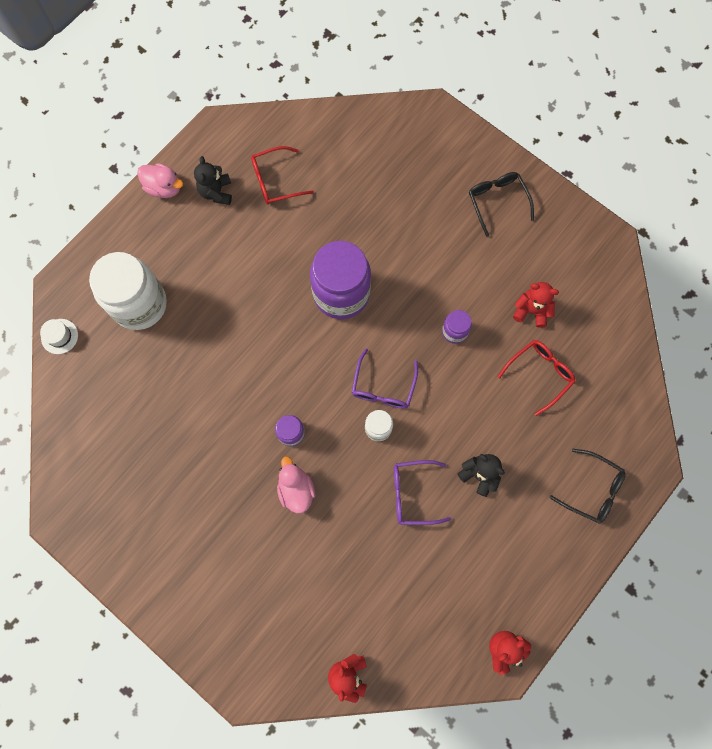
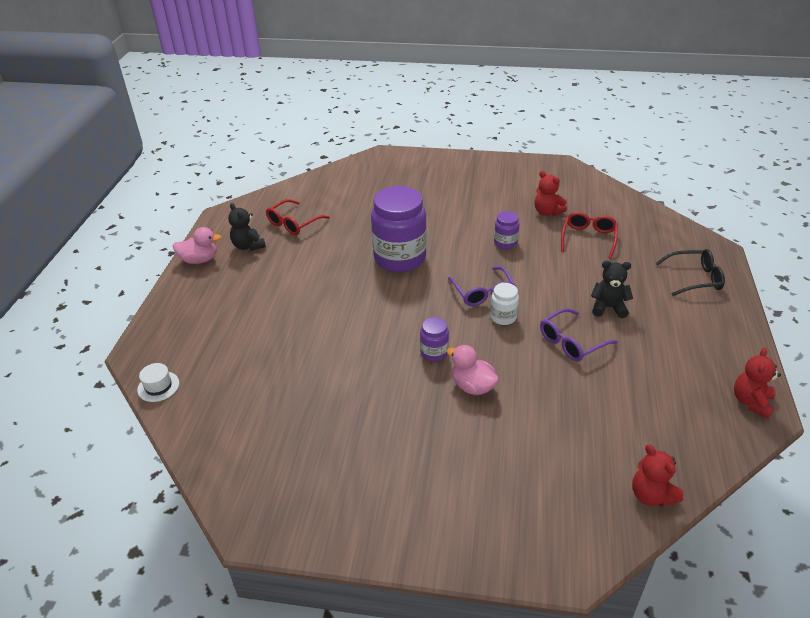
camera: 30 degrees left, 35 degrees down
white jar [89,252,167,330] -> none
black glasses [469,172,534,237] -> none
red teddy bear [513,282,559,328] -> red teddy bear turned 120 degrees counterclockwise [534,171,567,216]

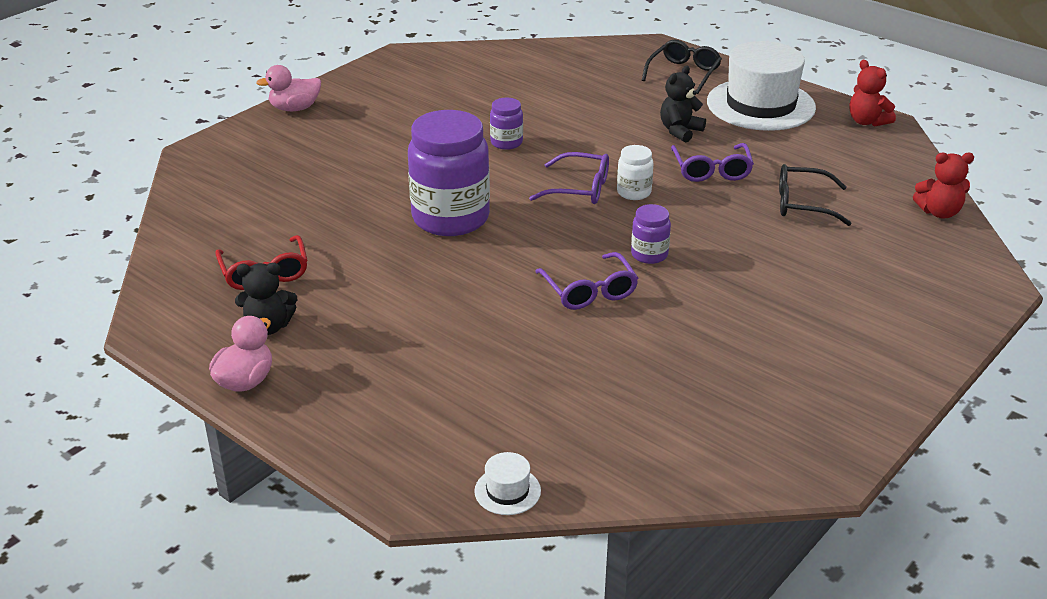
camera: 60 degrees left, 5 degrees down
pink duck [447,345,499,395] -> pink duck moved to [256,65,321,111]
red teddy bear [534,171,567,216] -> none
red glasses [561,212,618,259] -> none
none -> purple glasses [535,252,638,310]
none -> white hat [707,41,816,131]
none -> black glasses [779,164,852,226]

